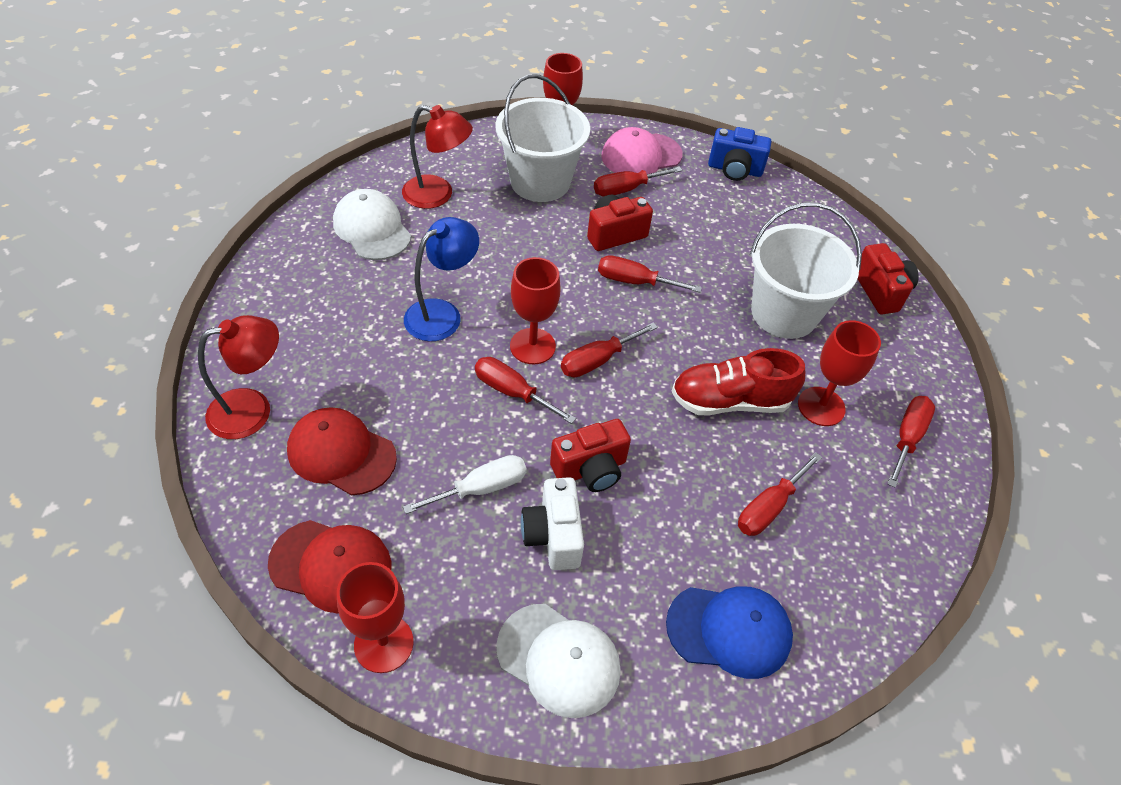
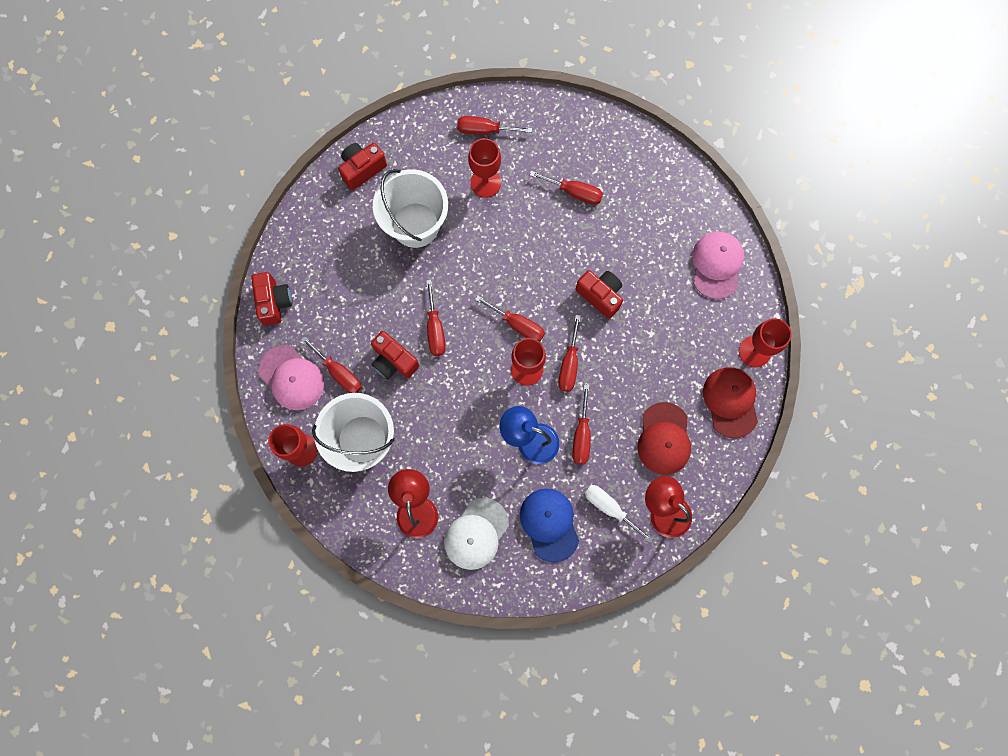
camera: 110 degrees left, 25 degrees up
white screwdriver [403,455,527,514] -> white screwdriver moved to [585,485,653,543]
white cap [496,604,621,718] -> pink cap [692,232,744,299]
white camera [521,477,584,570] -> none
blue cap [666,587,793,679] -> blue cap moved to [520,488,579,563]
red shoe [671,348,805,416] -> none
blue camera [708,127,771,181] -> red camera [251,272,292,326]
none -> red screwdriver [572,385,591,464]

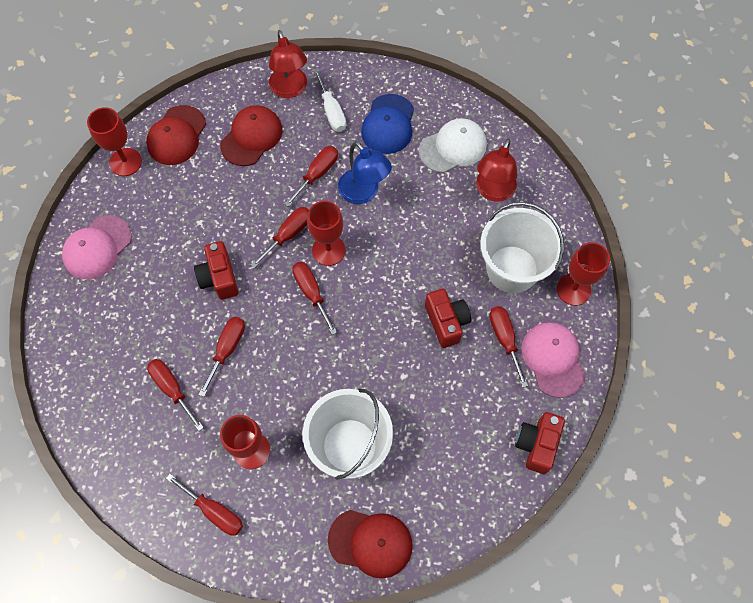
camera: 150 degrees left, 10 degrees down
red camera [338,143,387,190] -> red cap [328,510,413,579]
red screwdriver [426,280,446,356] -> red screwdriver moved to [198,317,245,397]

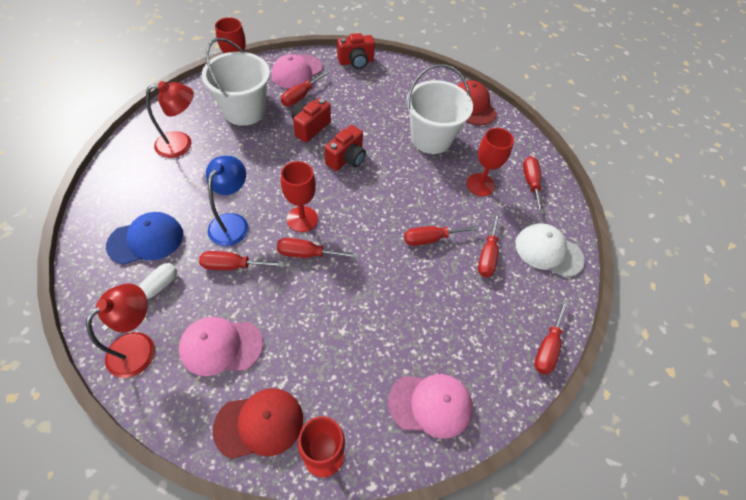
camera: 130 degrees left, 10 degrees down
red camera [194,241,239,300] -> red camera moved to [325,125,366,171]
red cap [220,105,282,166] -> pink cap [179,317,263,376]
red screwdriver [292,262,337,335] -> red screwdriver moved to [534,300,569,375]
white cap [419,118,487,173] -> white cap moved to [516,223,585,278]

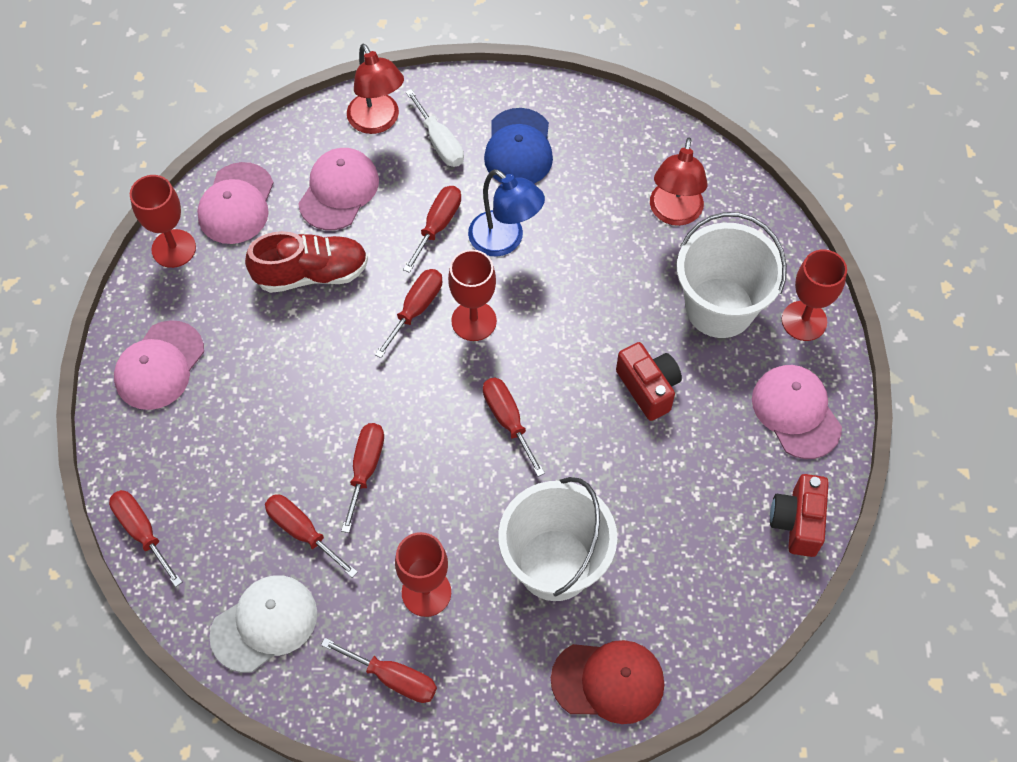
camera: 120 degrees right, 5 degrees up
red cap [212,388,303,459] -> pink cap [197,162,274,244]
red screwdriver [281,71,328,106] -> red screwdriver moved to [483,378,545,477]
red camera [325,125,366,171] -> none
none -> red shoe [245,231,368,293]

